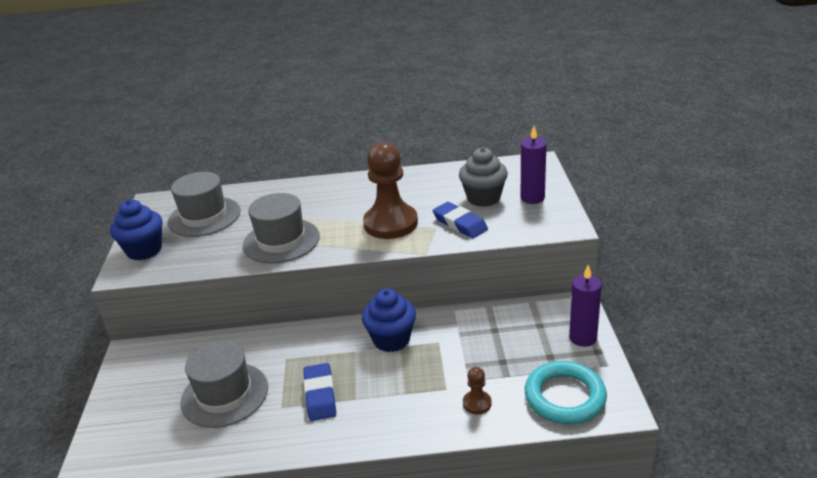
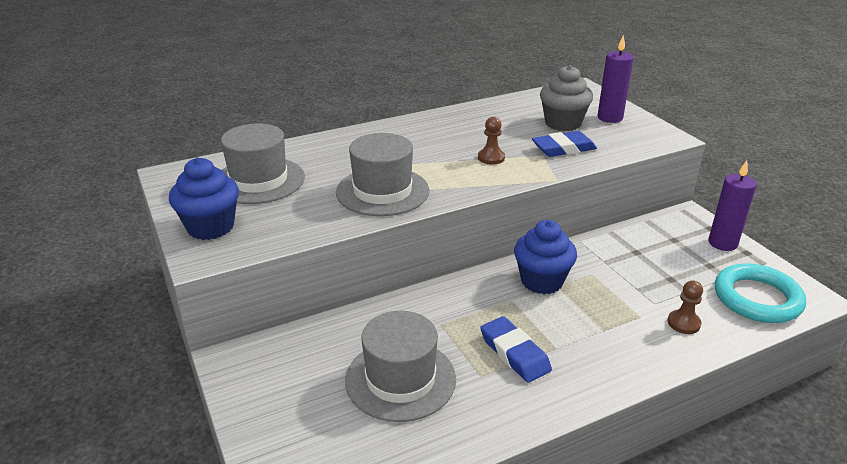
camera: 25 degrees left, 0 degrees up
brown pawn [363,142,418,239] -> brown pawn [478,117,505,165], size x0.44
blue eraser [433,202,488,238] -> blue eraser turned 45 degrees counterclockwise [532,131,597,157]

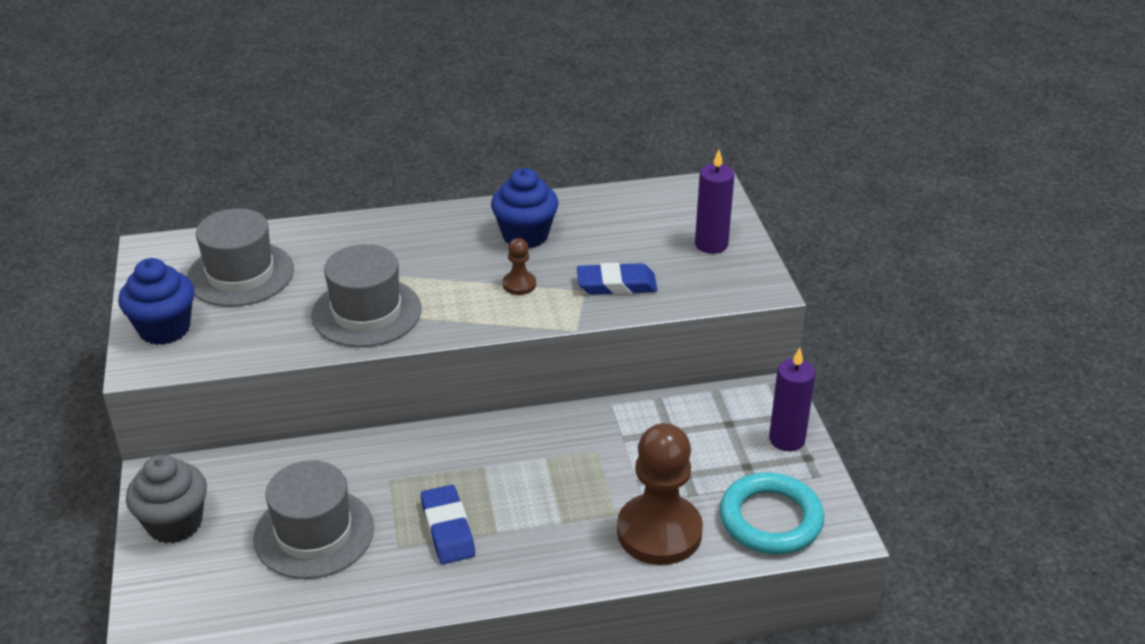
camera: 15 degrees right, 5 degrees up
blue cupcake [514,220,577,294] -> blue cupcake moved to [491,168,559,249]
grey cupcake [540,65,593,131] -> grey cupcake moved to [126,454,207,544]
brown pawn [668,280,703,334] -> brown pawn [617,423,703,565], size x2.28

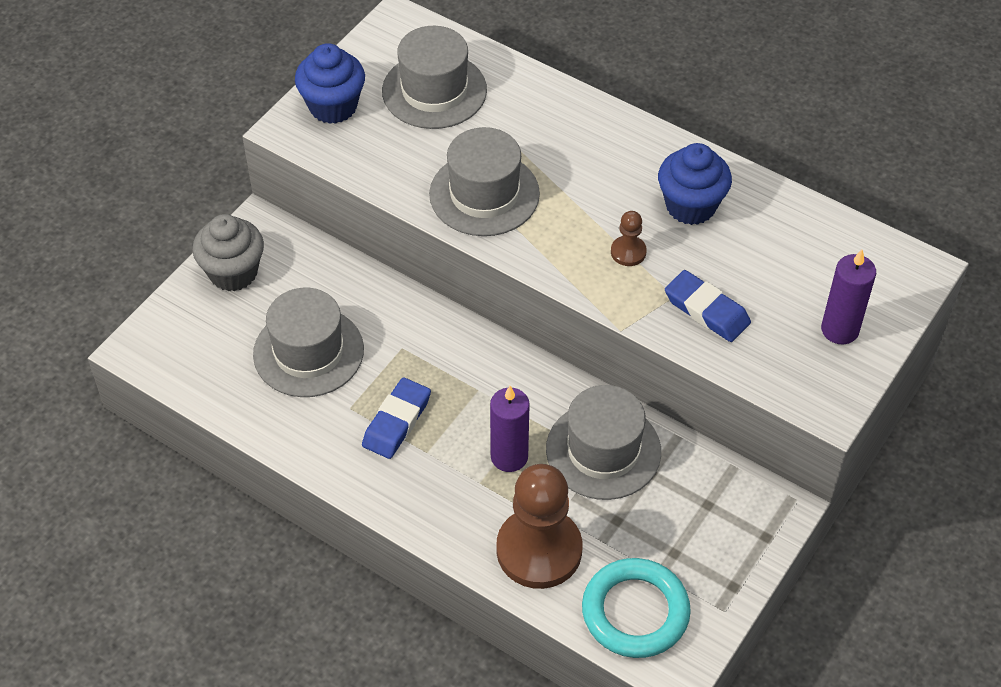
camera: 45 degrees right, 15 degrees up
purple candle [769,348,815,451] -> purple candle moved to [490,386,530,472]
none -> grey hat [546,385,661,500]

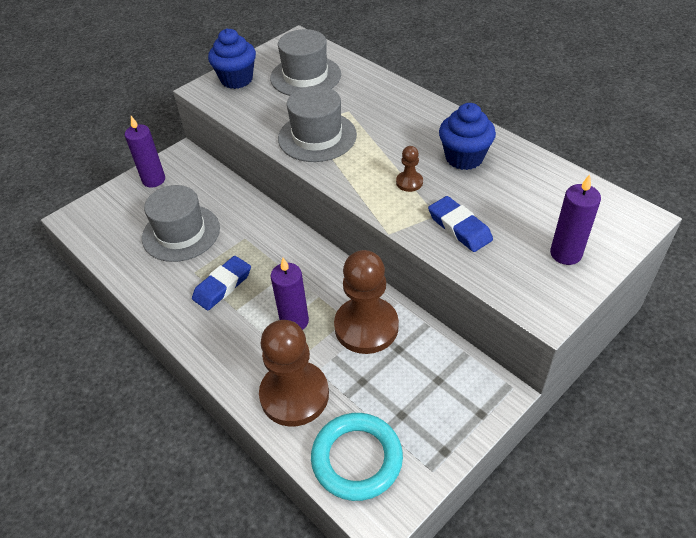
camera: 15 degrees right, 5 degrees down
grey cupcake [192,214,264,291] -> purple candle [125,116,165,187]
grey hat [546,385,661,500] -> brown pawn [334,250,399,354]

